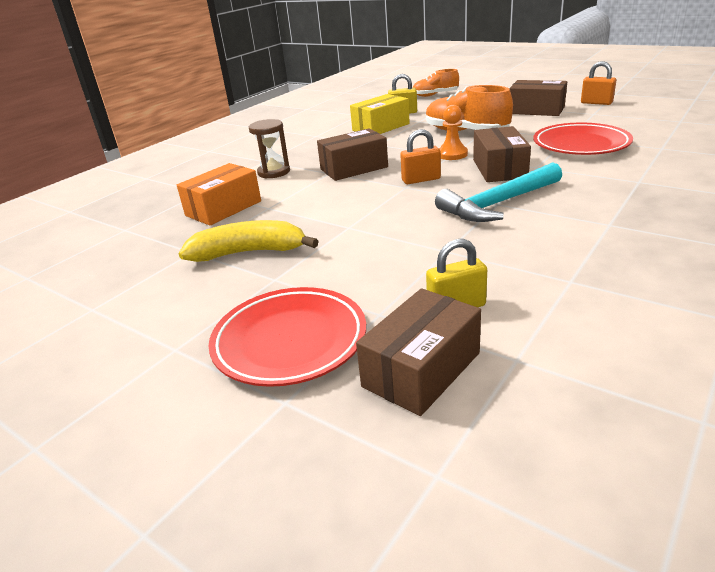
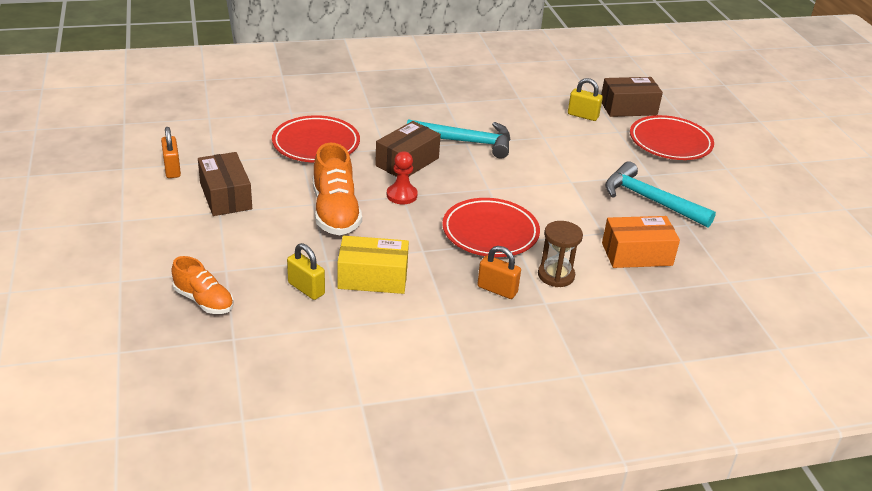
camera: 145 degrees left, 5 degrees up
yellow banana [179,220,319,262] -> turquoise hammer [605,161,716,228]
brown box [317,128,388,181] -> red plate [442,198,540,257]
orange padlock [400,129,441,184] -> orange padlock moved to [477,246,521,299]
orange pawn [439,105,468,160] -> red pawn [387,151,418,205]

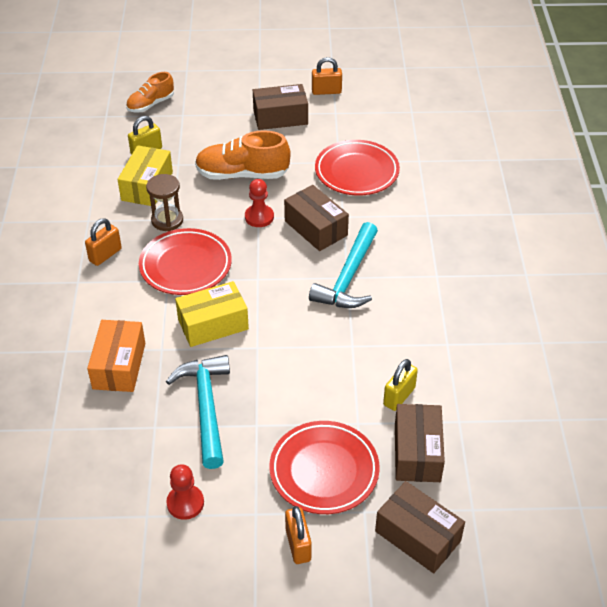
camera: 105 degrees right, 10 degrees up
brown hourglass [538,221,583,287] -> brown hourglass moved to [146,174,183,231]
turquoise hammer [605,161,716,228] -> turquoise hammer turned 60 degrees counterclockwise [166,355,230,469]
none -> red pawn [166,464,204,520]
none -> yellow box [175,281,249,347]
none -> orange padlock [285,506,312,564]
none -> brown box [375,481,465,573]

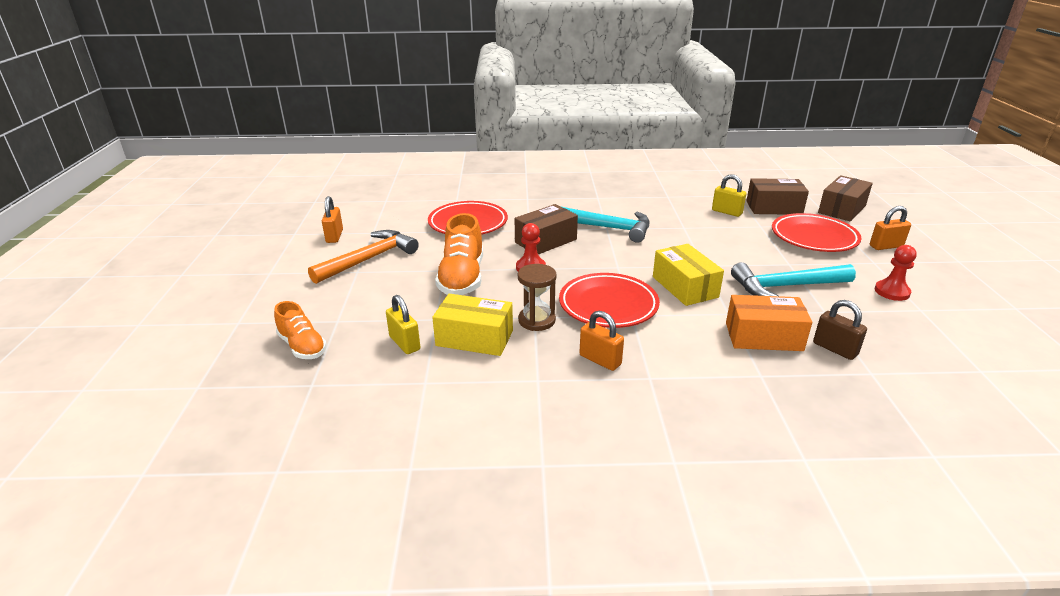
camera: 90 degrees left, 15 degrees down
brown box [253,84,308,130] -> orange hammer [308,230,419,284]
none -> brown padlock [813,300,867,360]

